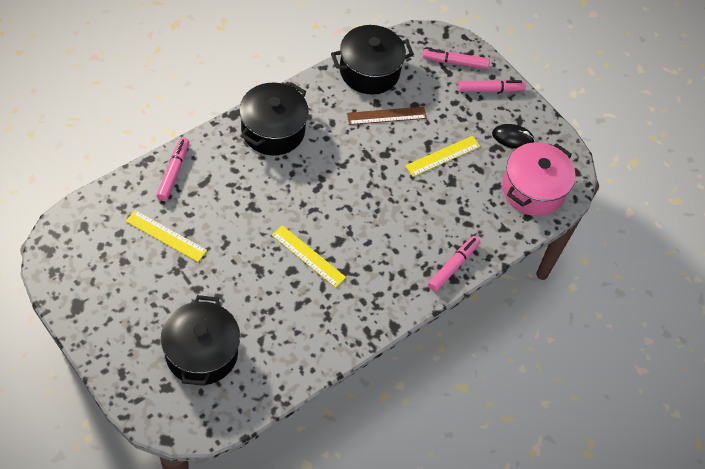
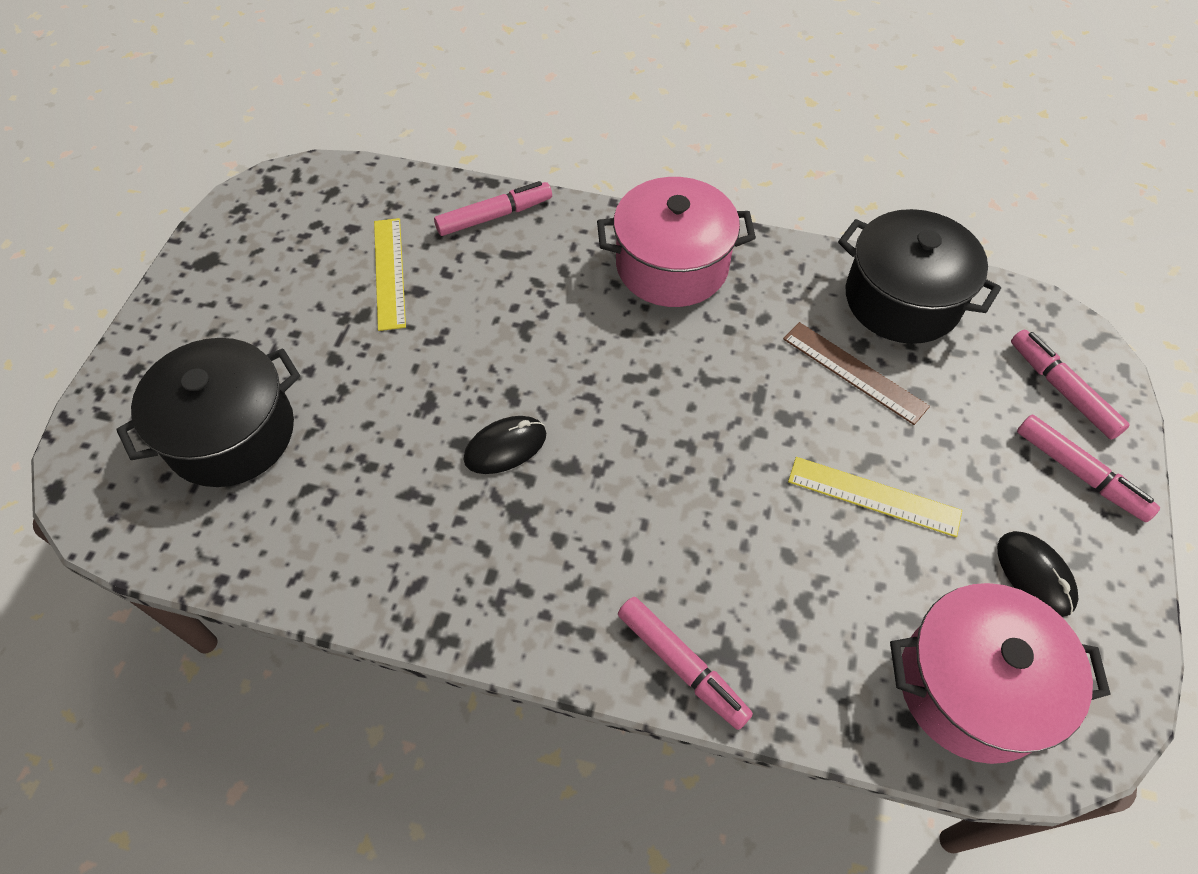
camera: 60 degrees right, 0 degrees up
black pot [239,82,309,155] -> pink pot [597,177,756,307]
yellow ruler [272,225,346,288] -> black mouse [463,416,546,474]
pink marker [428,236,480,292] -> pink marker turned 45 degrees clockwise [618,597,753,730]

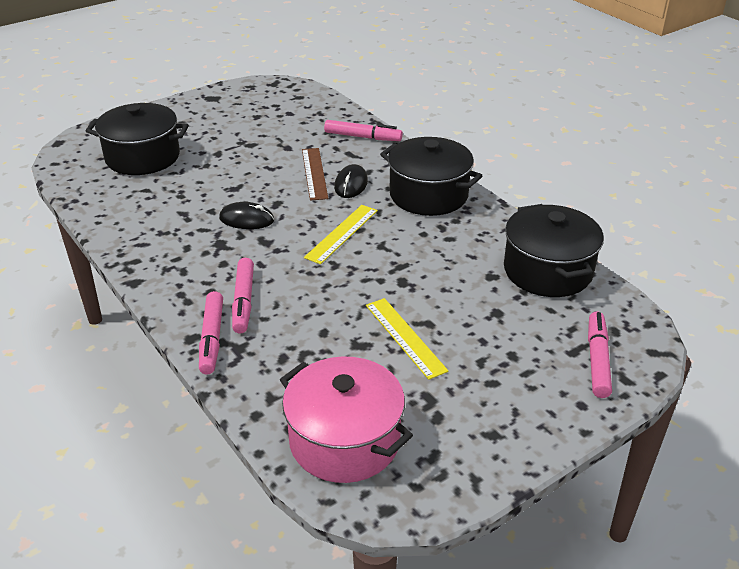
camera: 40 degrees right, 20 degrees down
yellow ruler [374,218,406,331] -> yellow ruler moved to [304,205,378,264]
pink pot [597,177,756,307] -> black pot [380,137,482,216]
brown ruler [783,322,930,425] -> brown ruler moved to [302,148,328,201]
black mouse [997,531,1078,617] -> black mouse moved to [334,164,368,198]
pink marker [1017,415,1160,522] -> pink marker moved to [232,258,254,334]

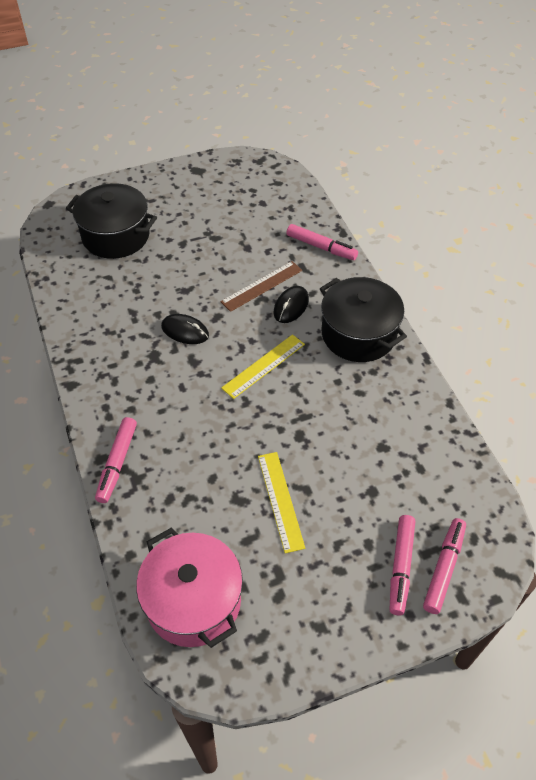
camera: 15 degrees right, 15 degrees up
pink marker [232,258,254,334] -> pink marker moved to [389,515,415,615]
brown ruler [302,148,328,201] -> brown ruler turned 45 degrees clockwise [220,261,302,312]
black pot [504,204,604,297] -> none

